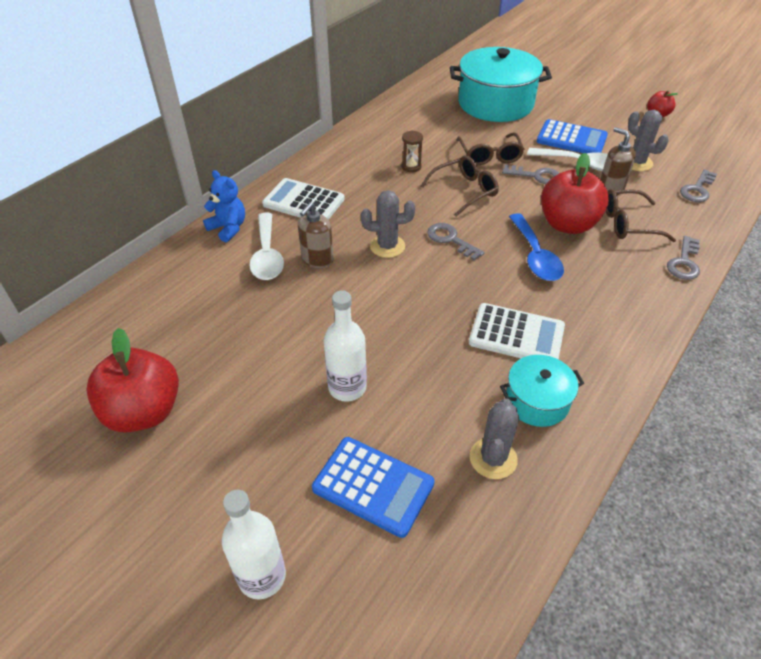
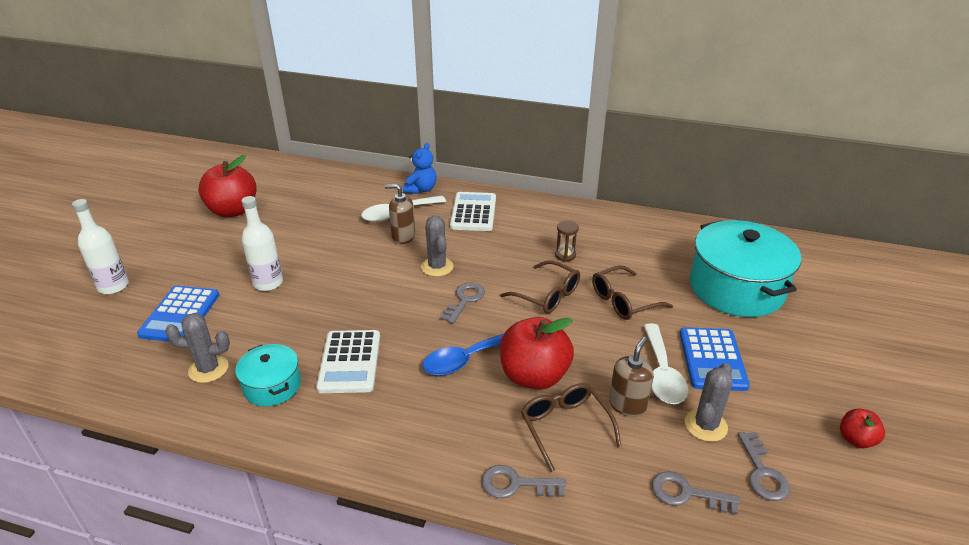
camera: 70 degrees right, 10 degrees down
grey key [502,164,559,184] -> grey key moved to [738,432,790,501]

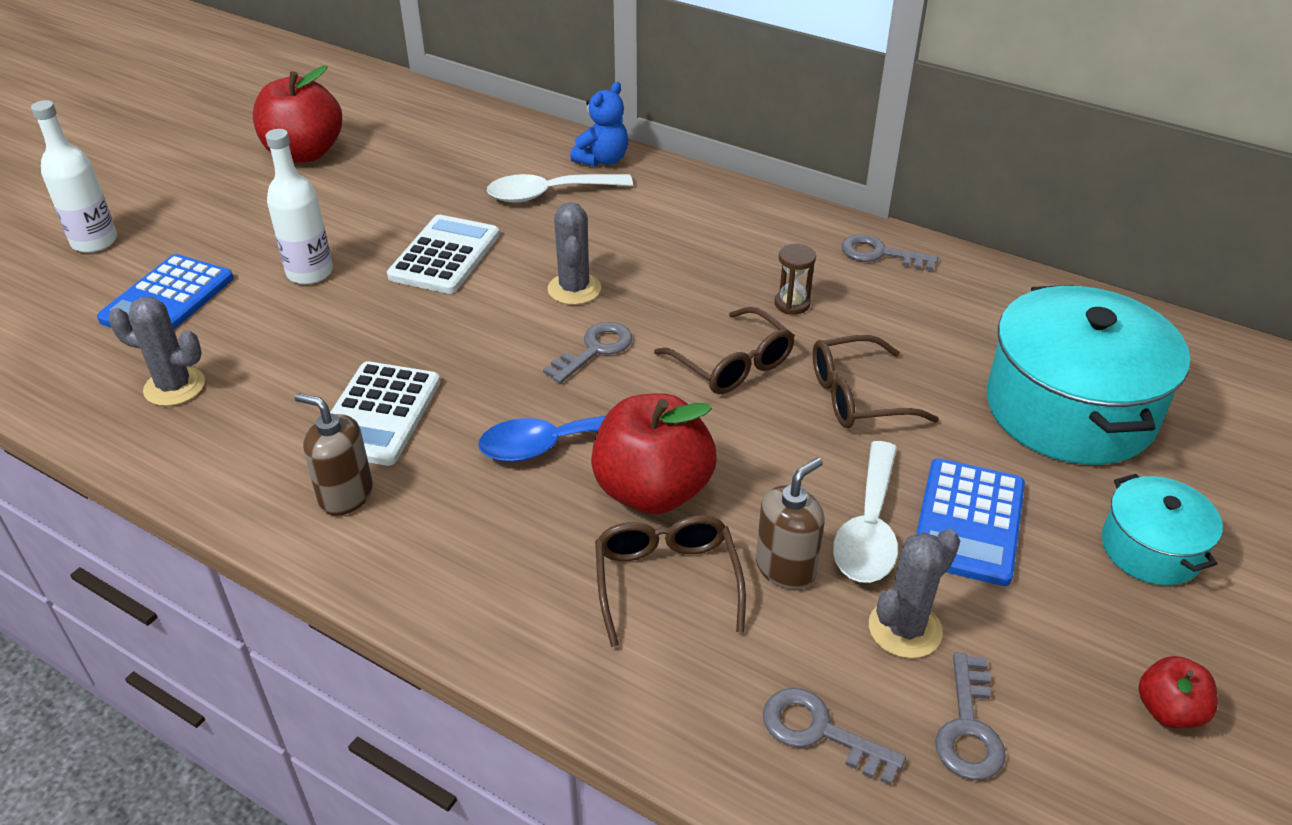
camera: 15 degrees right, 5 degrees up
turquoise pot [235,344,301,407] -> turquoise pot moved to [1101,474,1223,585]
brown soap dispenser [384,184,415,244] -> brown soap dispenser moved to [294,393,373,516]
white calculator [450,192,496,231] -> white calculator moved to [387,215,500,294]
grey key [481,465,566,498] -> grey key moved to [842,234,938,271]

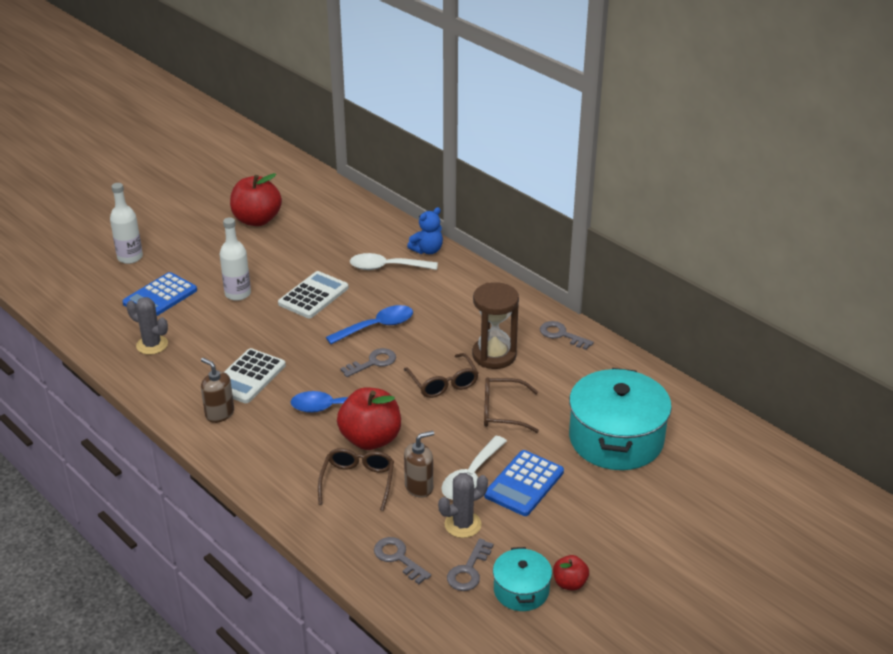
camera: 15 degrees right, 5 degrees down
grey cactus [548,202,601,305] -> blue spoon [326,305,413,344]
brown hourglass [774,244,816,314] -> brown hourglass [472,282,519,369], size x2.13
turquoise pot [1101,474,1223,585] -> turquoise pot moved to [493,547,552,611]

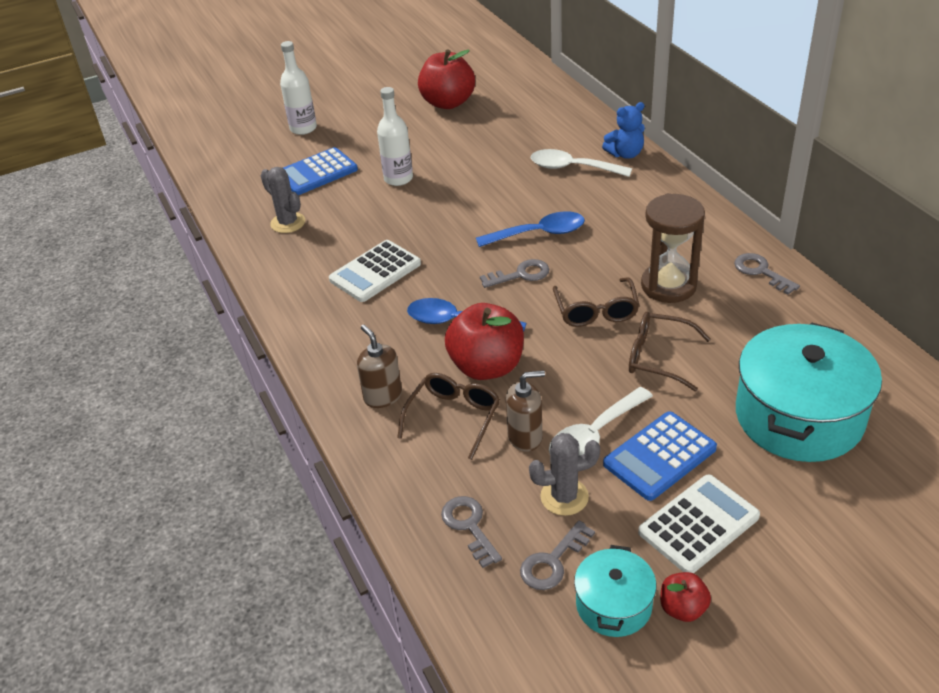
camera: 20 degrees right, 5 degrees up
brown soap dispenser [201,358,234,423] -> brown soap dispenser moved to [357,325,402,408]
white calculator [278,271,349,318] -> white calculator moved to [638,474,760,573]

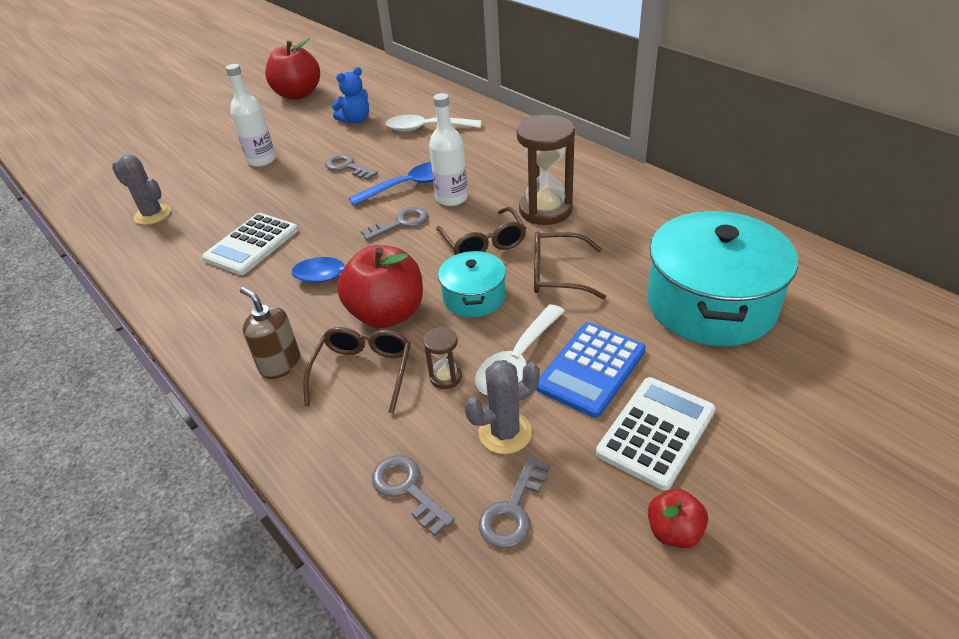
camera: 15 degrees left, 0 degrees up
white bottle [280,41,317,135] -> white bottle moved to [429,93,468,206]
blue calculator [283,147,358,195] -> none
brown soap dispenser [506,371,545,452] -> brown hourglass [423,327,462,389]
turquoise pot [574,545,656,637] -> turquoise pot moved to [438,251,506,317]
blue teddy bear [602,102,645,159] -> blue teddy bear moved to [332,67,369,124]
grey key [734,253,800,295] -> grey key moved to [325,154,378,180]

